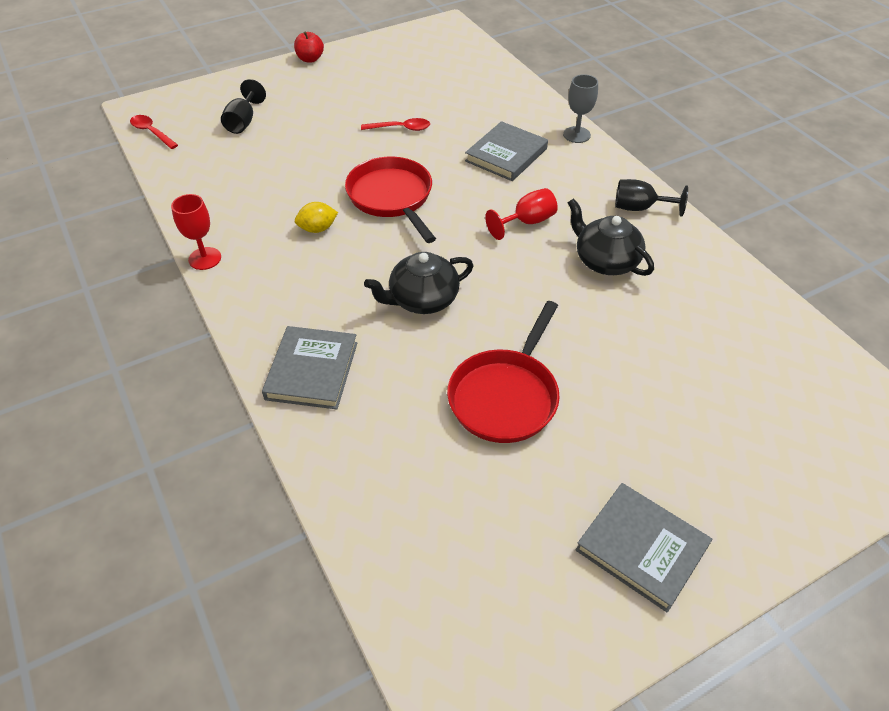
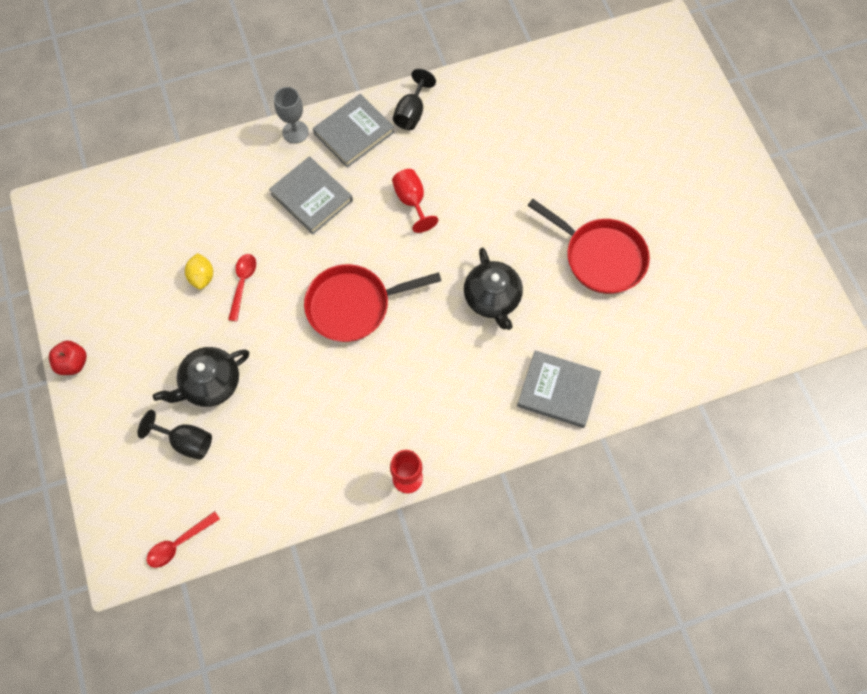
camera: 80 degrees left, 20 degrees up
yellow lemon [295,202,338,233] -> yellow lemon moved to [185,253,213,289]
black teapot [568,198,654,276] -> black teapot moved to [153,347,249,407]
grey book [576,483,712,612] -> grey book moved to [313,94,394,168]

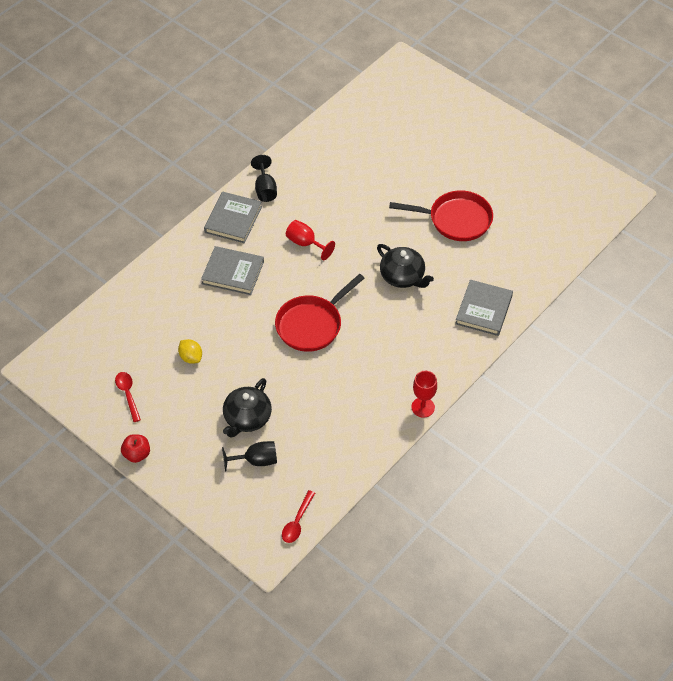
camera: 30 degrees left, 15 degrees down
red spoon [228,254,256,321] -> red spoon moved to [115,372,141,422]
grey goblet [274,87,309,144] -> none
grey book [517,350,601,428] -> grey book turned 60 degrees counterclockwise [455,280,513,336]

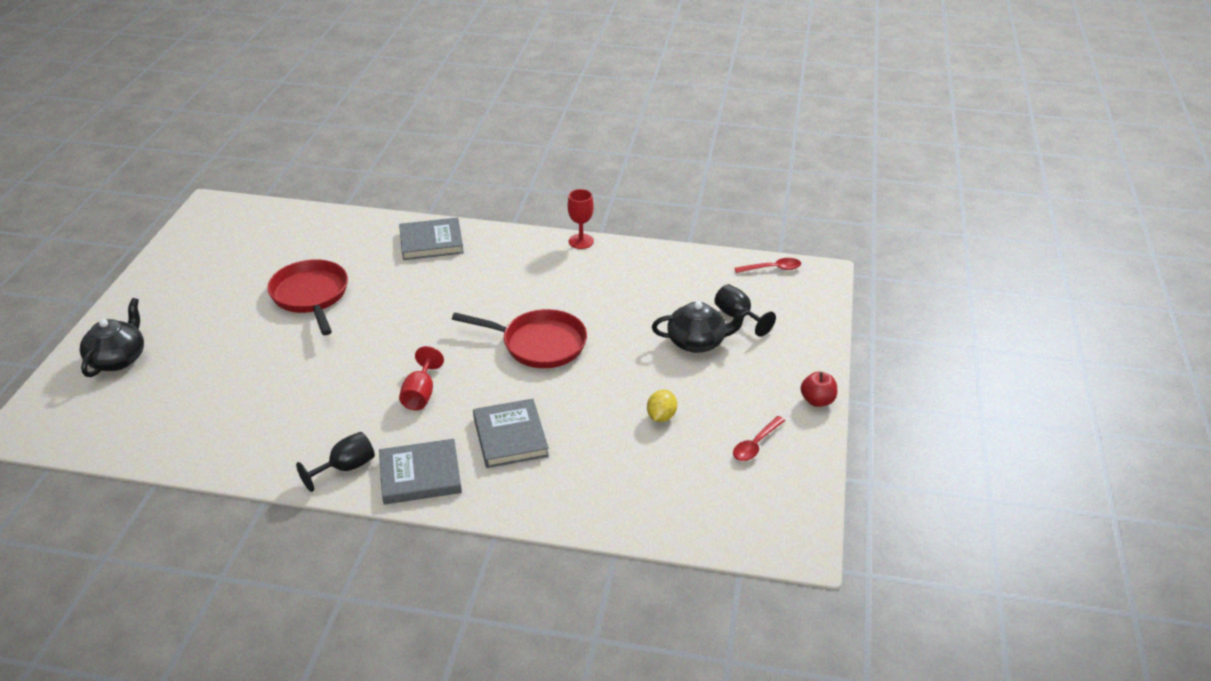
camera: 120 degrees left, 15 degrees down
black teapot [377,244,434,288] -> black teapot moved to [80,298,144,377]

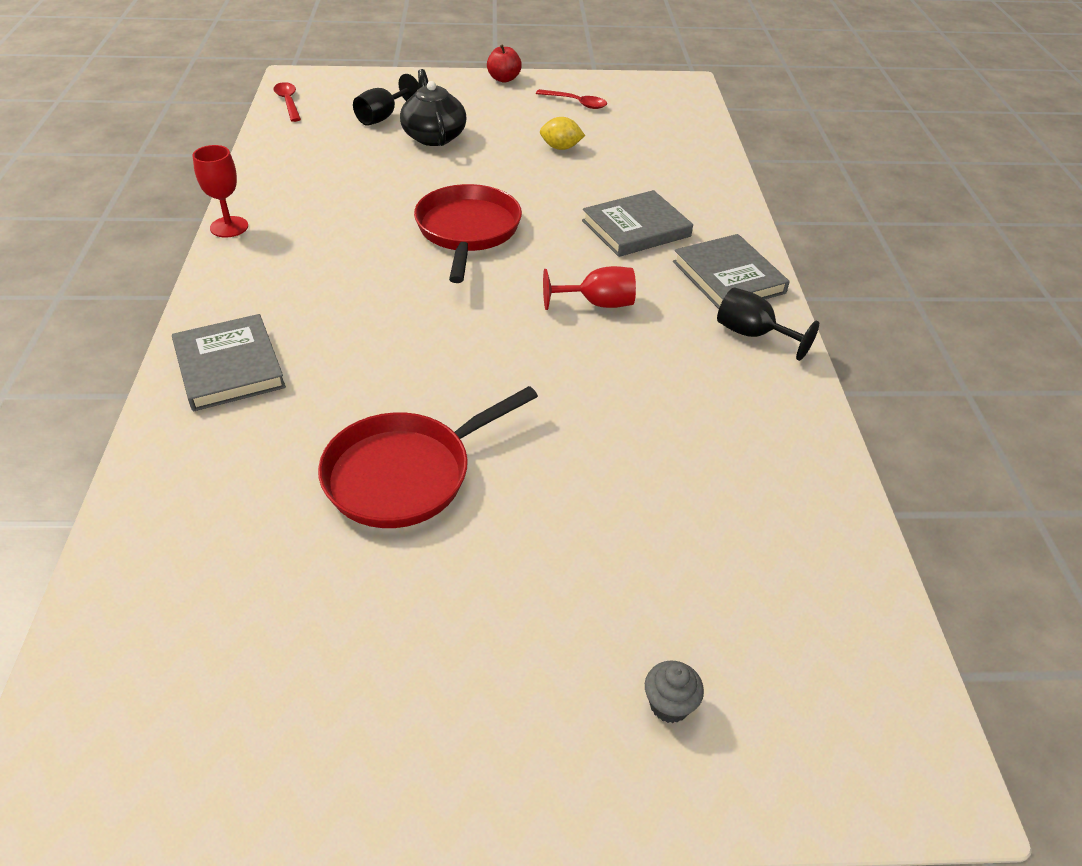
camera: 105 degrees left, 5 degrees up
black teapot [80,298,144,377] -> grey cupcake [645,661,704,723]

